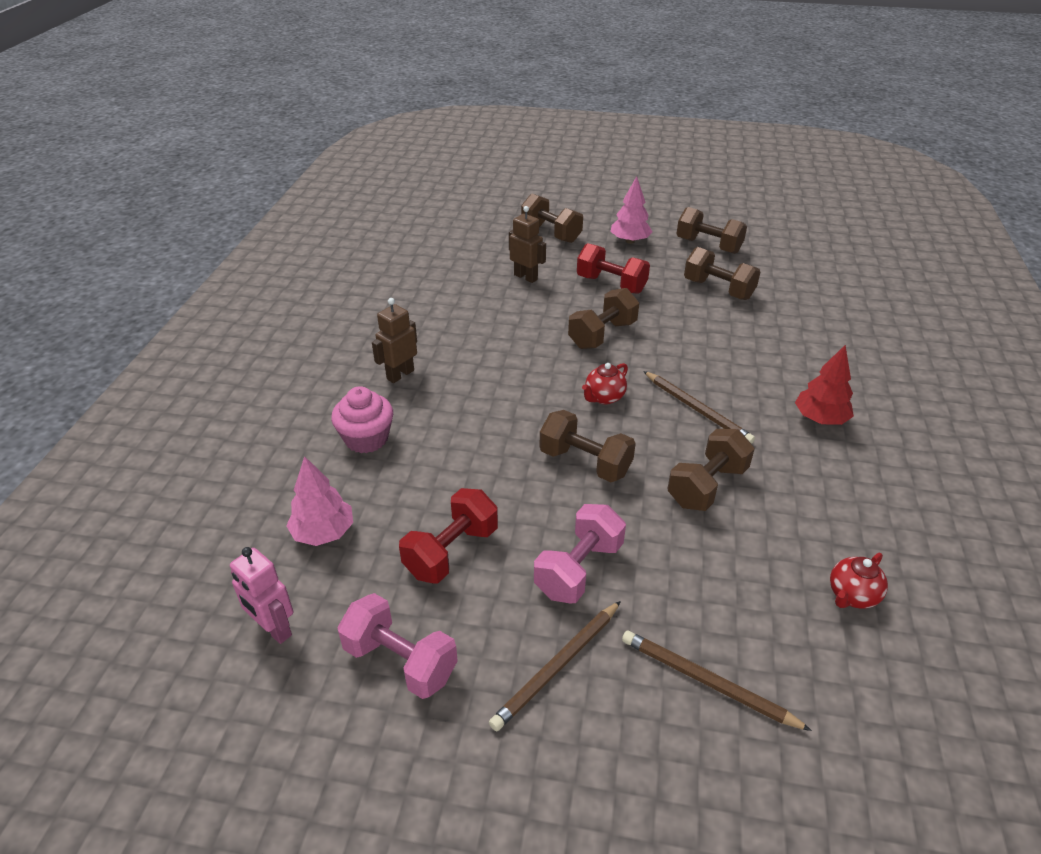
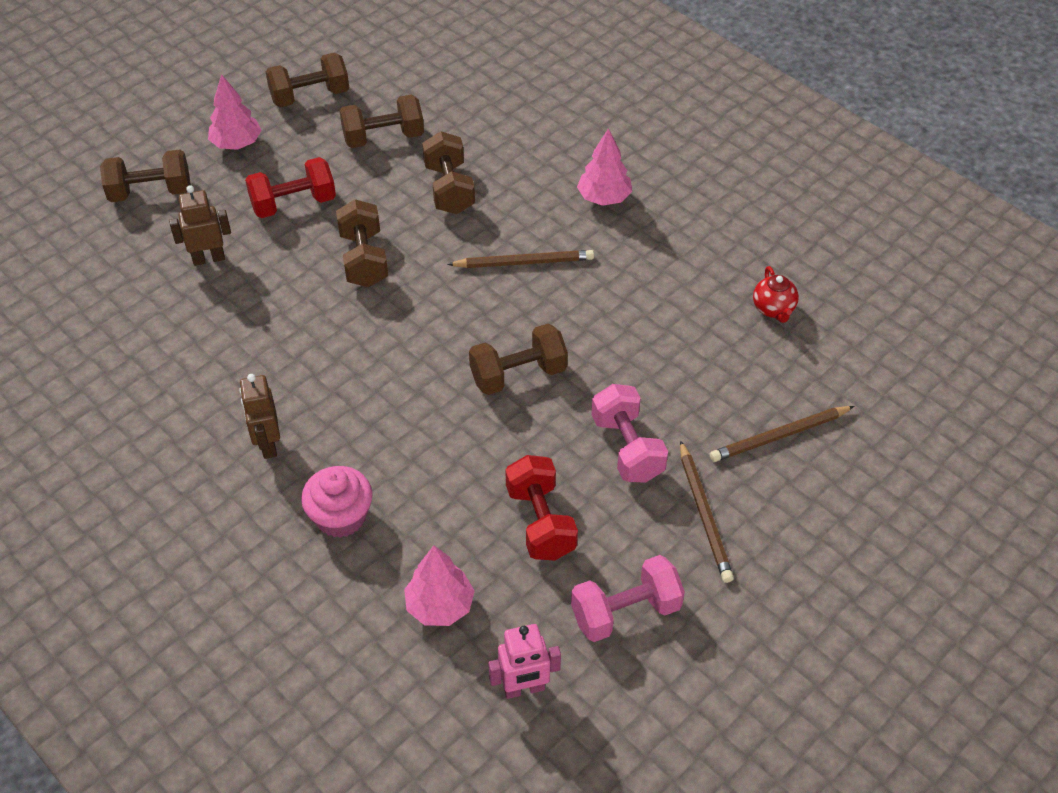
camera: 55 degrees left, 10 degrees up
red teapot [582,363,628,404] -> none
brown dumbbell [667,429,755,511] -> brown dumbbell moved to [422,131,475,214]
red tree [795,345,854,425] -> pink tree [577,128,632,206]

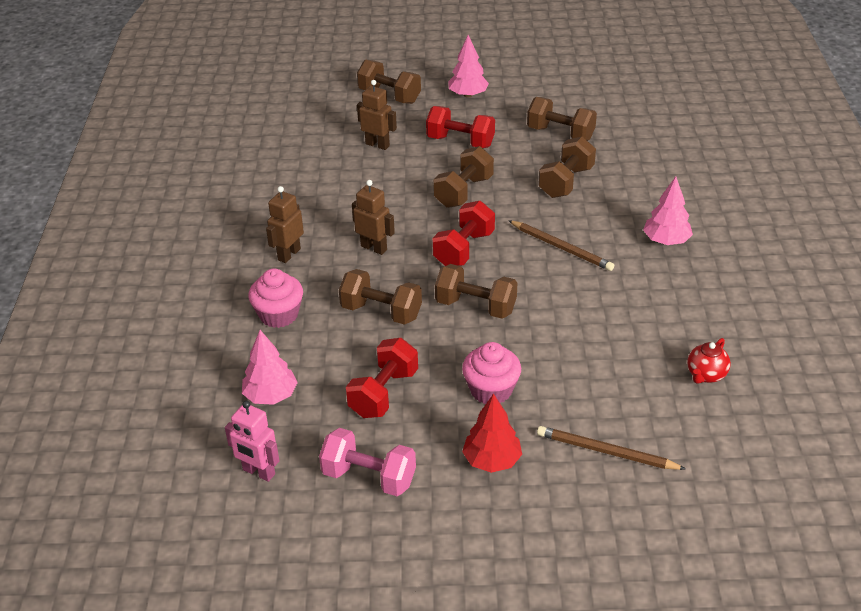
camera: 45 degrees right, 10 degrees down
brown dumbbell [266,53,349,107] -> brown dumbbell moved to [339,269,422,325]
pink dumbbell [591,384,668,483] -> pink cupcake [462,342,521,404]
brown pencil [680,440,734,583] -> red tree [462,393,522,473]
none -> brown robot [352,180,395,255]
none -> red dumbbell [432,201,495,266]

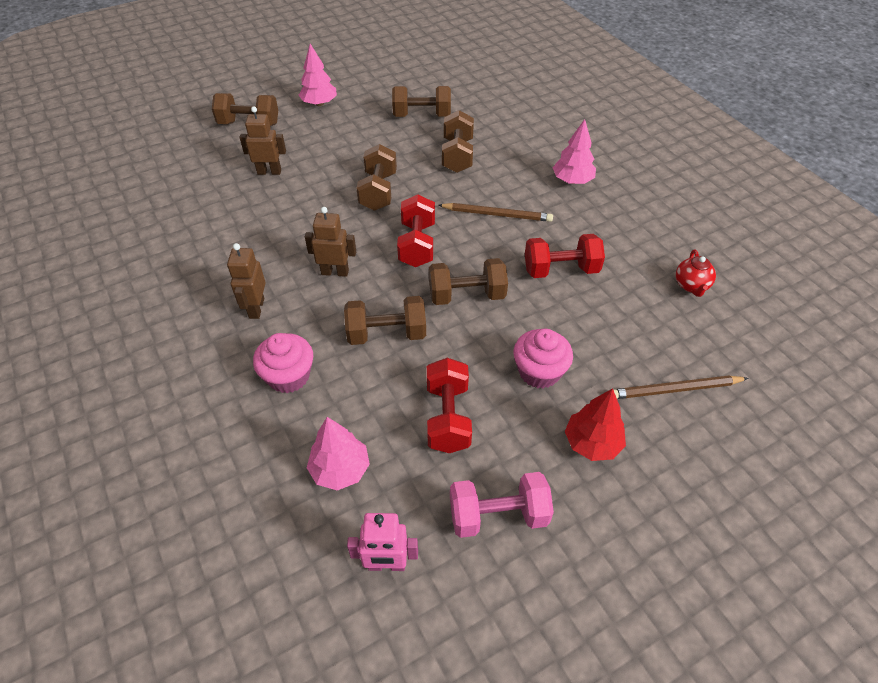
camera: 30 degrees left, 10 degrees up
red dumbbell [426,106,495,148] -> red dumbbell moved to [525,234,605,278]

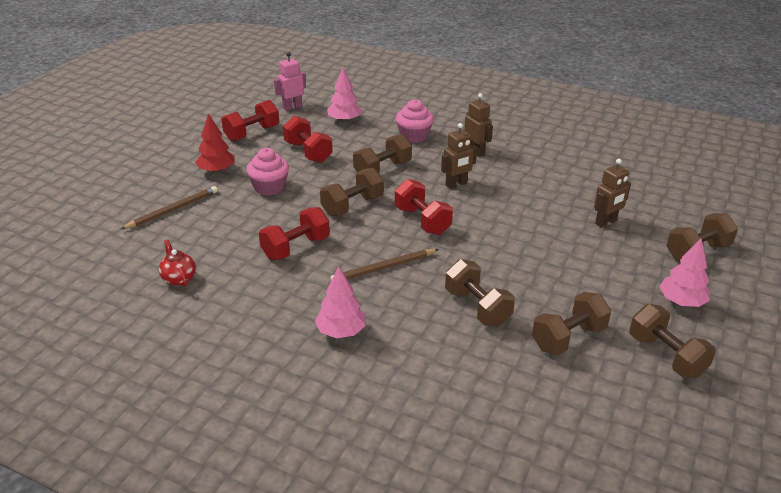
camera: 145 degrees right, 15 degrees down
brown dumbbell [357,144,397,211] -> brown dumbbell moved to [629,304,716,378]
pink dumbbell [450,472,554,538] -> red dumbbell [221,100,279,141]

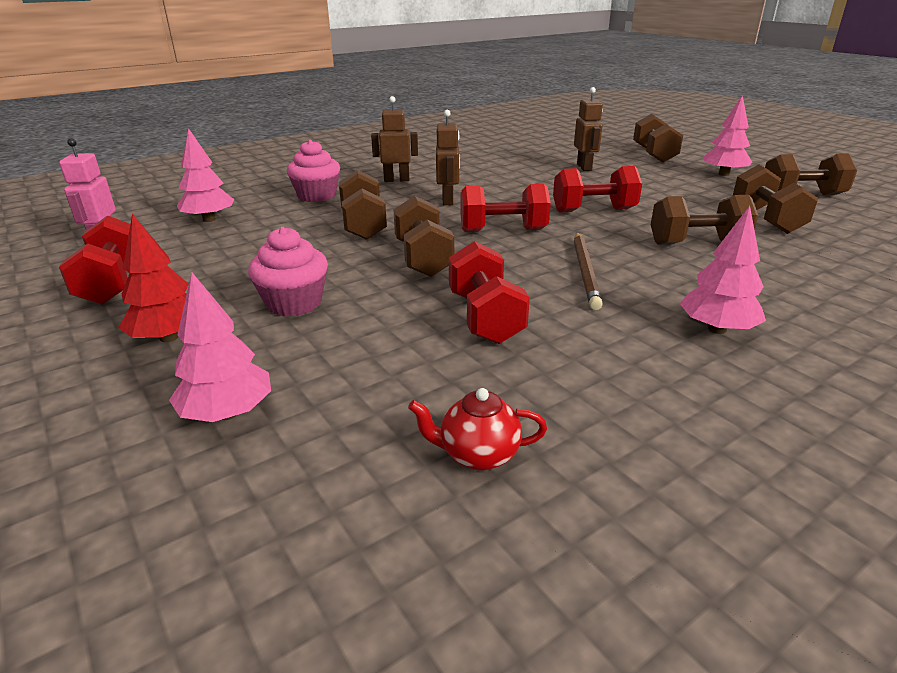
camera: 60 degrees left, 5 degrees down
brown pencil [121,186,218,229] -> pink tree [169,273,271,422]
red dumbbell [283,116,333,163] -> red dumbbell moved to [553,166,642,212]

